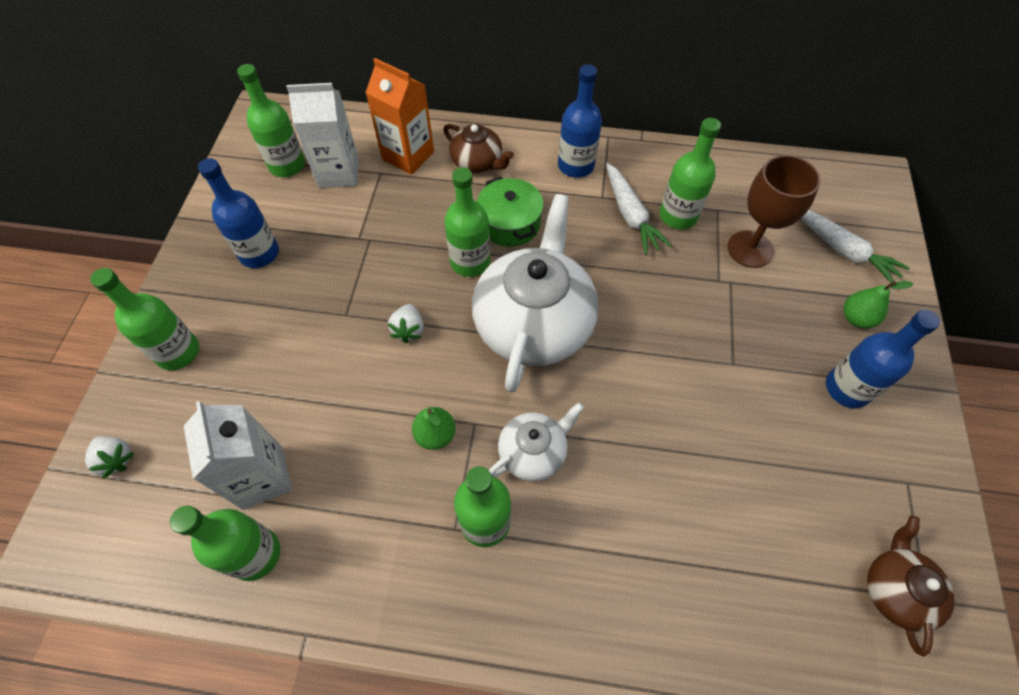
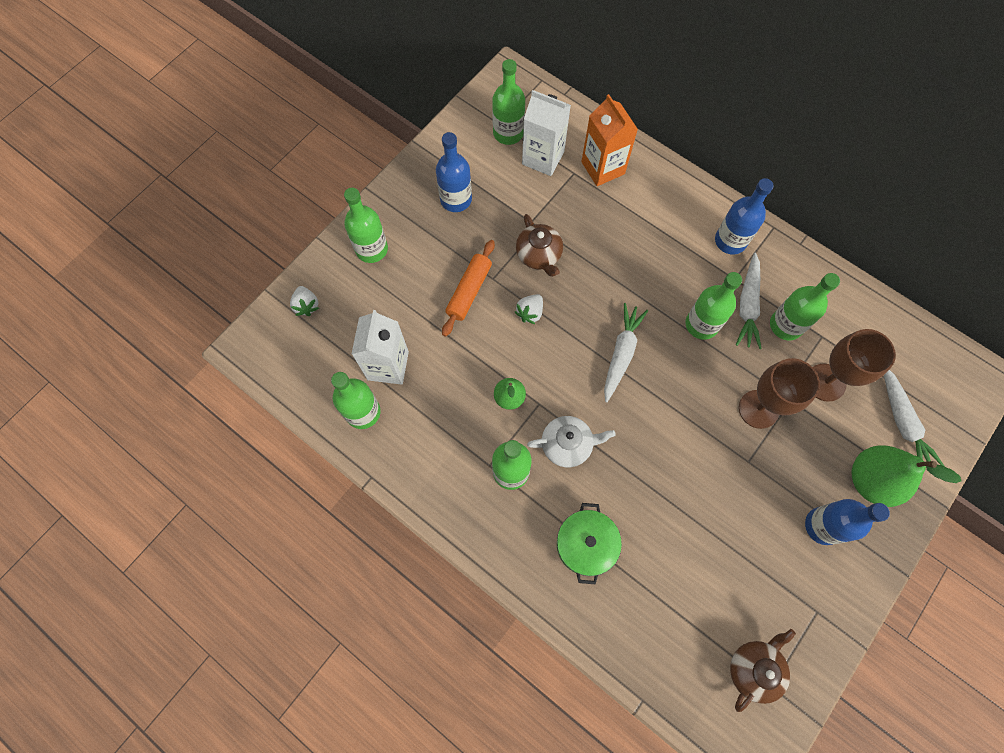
camera: 30 degrees right, 10 degrees up
brown teapot [443,124,514,173] -> brown teapot moved to [516,214,563,277]
green bottle [444,167,490,277] -> green bottle moved to [686,272,742,340]
white teapot [472,194,599,392] -> white carrot [604,303,648,402]
green pot [477,176,544,247] -> green pot moved to [557,503,622,585]
green pear [843,281,913,328] -> green pear [852,445,961,507], size x1.80
none -> orange rolling pin [442,240,495,337]
none -> brown goblet [739,358,820,429]

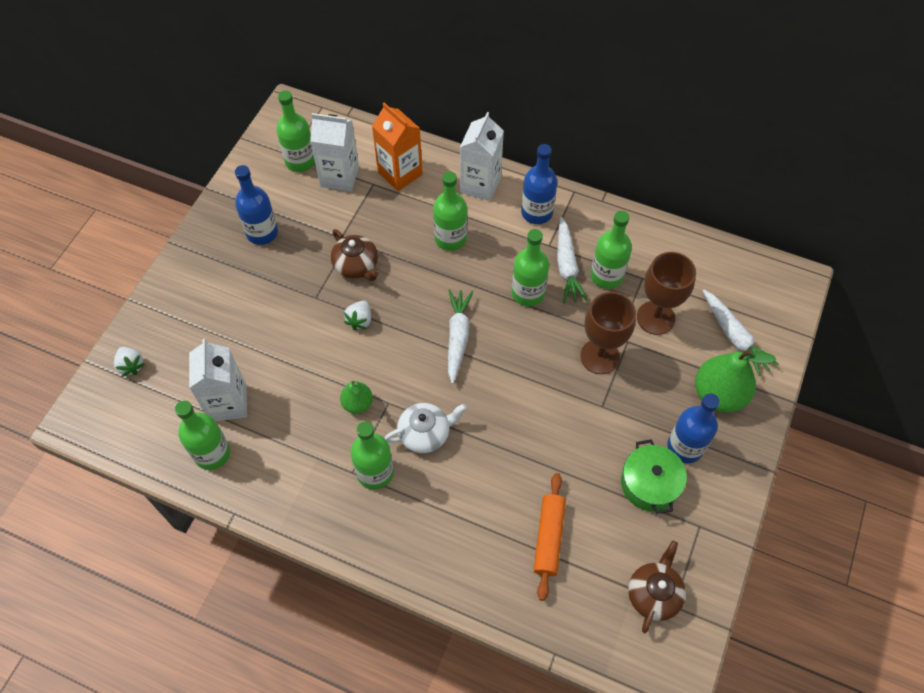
camera: 15 degrees left, 10 degrees down
green bottle [344,188,388,263] -> green bottle moved to [433,171,467,251]
orange rolling pin [442,240,495,337] -> orange rolling pin moved to [534,473,566,601]
green pot [557,503,622,585] -> green pot moved to [621,439,687,514]
none -> white carton [460,112,504,201]

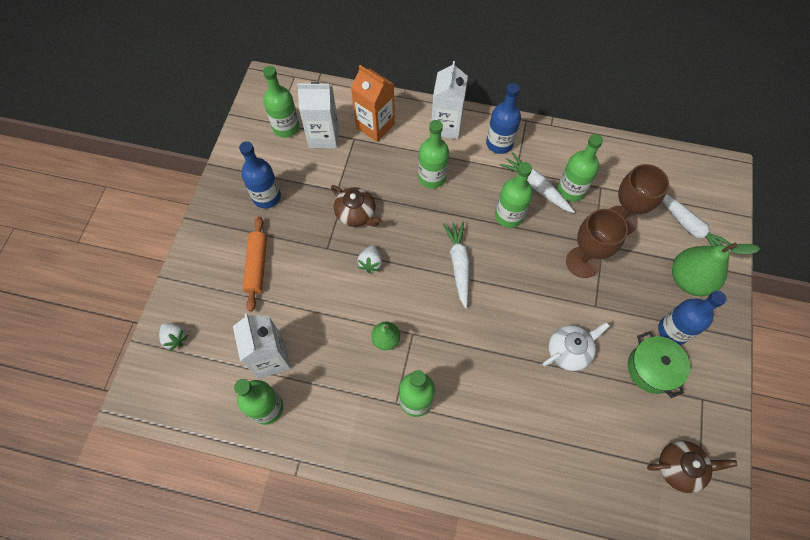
camera: 10 degrees left, 5 degrees up
white teapot [385,403,467,453] -> white teapot moved to [543,322,610,371]
orange rolling pin [534,473,566,601] -> orange rolling pin moved to [243,216,267,312]
white carrot [557,217,588,304] -> white carrot turned 150 degrees clockwise [500,153,575,213]
brown teapot [628,540,686,633] -> brown teapot turned 75 degrees clockwise [647,441,737,493]

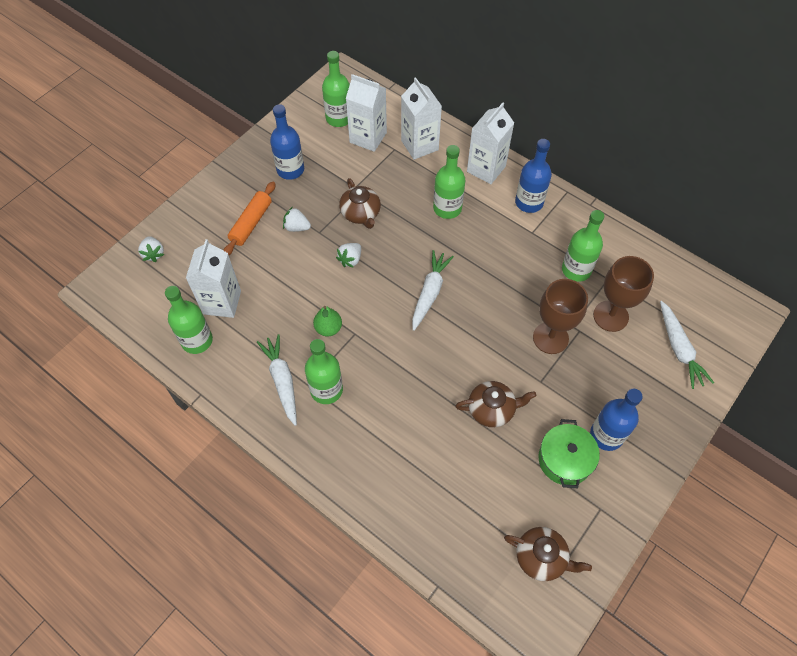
camera: 25 degrees right, 5 degrees down
orange carton [351,65,395,142] -> white carton [401,77,442,160]
green bottle [495,162,533,228] -> none
white carrot [500,153,575,213] -> white carrot moved to [257,334,297,426]
white teapot [543,322,610,371] -> brown teapot [455,381,536,427]
green pear [672,243,760,296] -> none
none -> white strawberry [283,207,311,232]

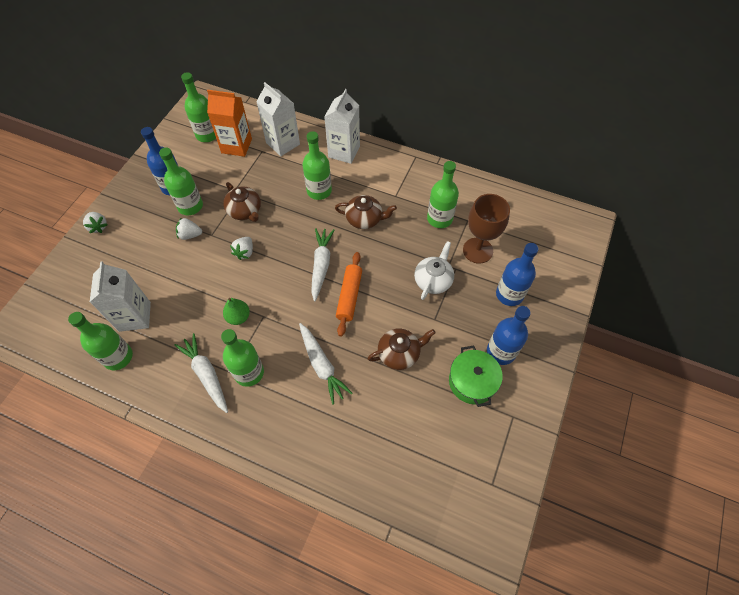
camera: 15 degrees left, 0 degrees up
white strawberry [138,236,164,262] -> white strawberry moved to [83,212,108,233]
orange rolling pin [223,182,275,255] -> orange rolling pin moved to [336,252,362,336]
white carton [346,74,387,152] -> orange carton [207,90,252,157]
brown teapot [504,527,592,581] -> brown teapot moved to [335,195,397,229]
blue bottle [515,139,552,213] -> blue bottle moved to [496,243,539,306]
brown goblet [533,279,588,354] -> white teapot [414,241,454,300]
white carrot [660,301,714,389] -> white carrot moved to [299,323,353,405]
none -> green bottle [159,148,203,215]

